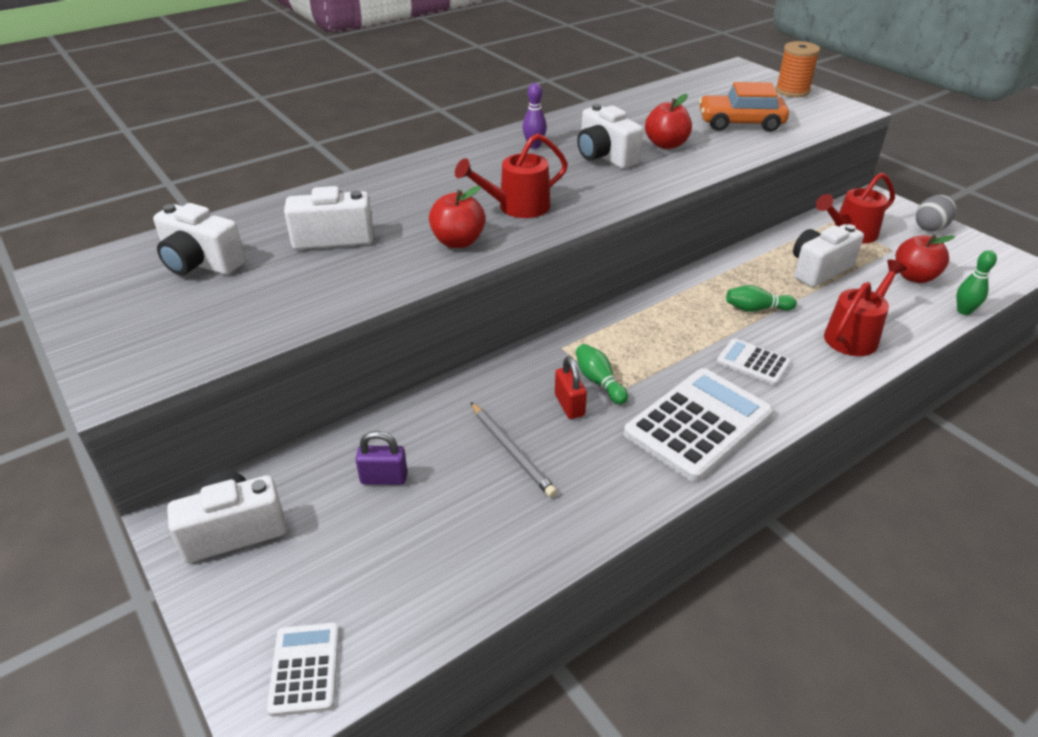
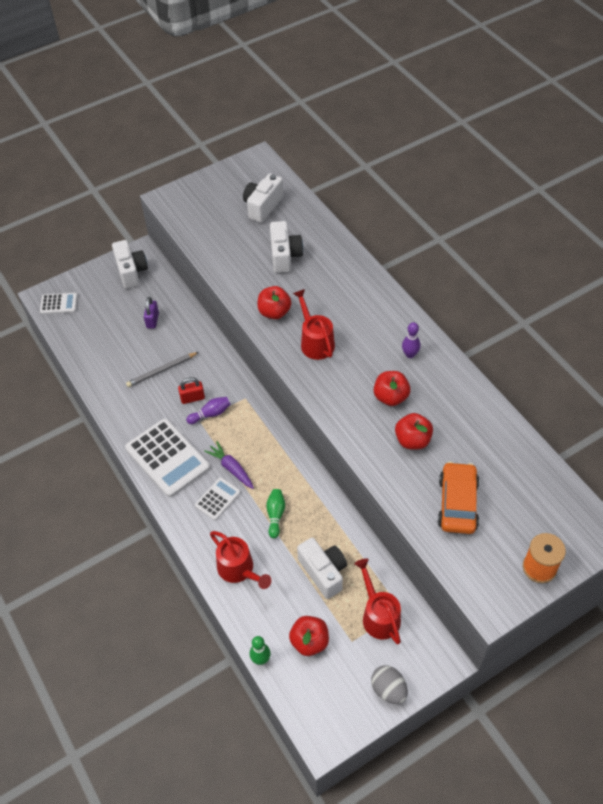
camera: 95 degrees right, 15 degrees up
green bowling pin [576,344,628,405] -> purple bowling pin [186,397,230,424]
white camera [577,104,643,169] -> red apple [374,371,410,406]
none -> purple carrot [204,441,254,489]

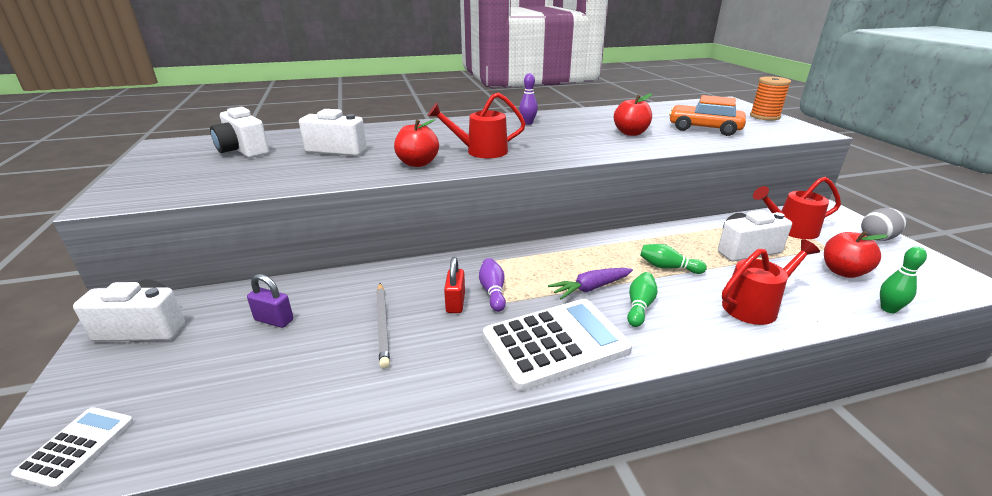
camera: 75 degrees left, 25 degrees down
white calculator [195,477,241,521] -> green bowling pin [627,272,657,327]
red apple [374,371,410,406] -> none

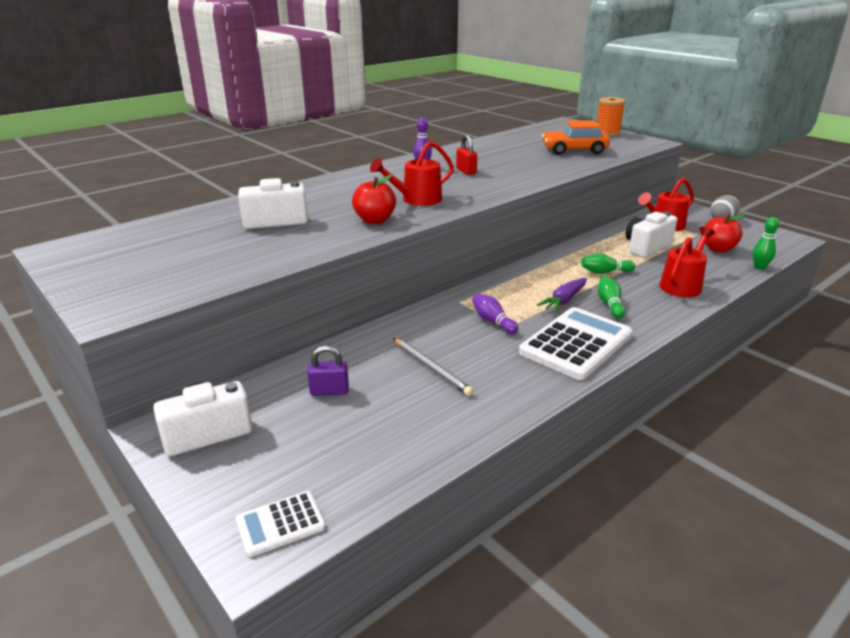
camera: 25 degrees left, 0 degrees up
white calculator [11,407,134,490] -> white calculator turned 105 degrees counterclockwise [236,491,326,557]
white camera [210,107,269,158] -> none
red padlock [444,257,465,313] -> red padlock moved to [456,134,477,175]
red apple [614,93,652,136] -> none

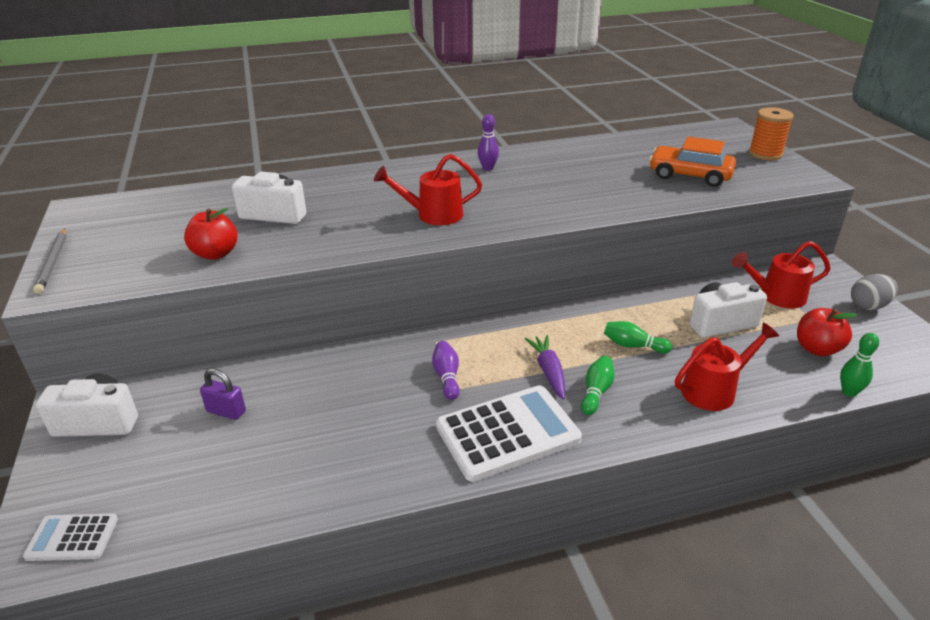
camera: 25 degrees right, 5 degrees up
red apple [352,174,396,224] -> red apple moved to [184,208,238,260]
grey pencil [393,338,473,396] -> grey pencil moved to [33,229,67,294]
red padlock [456,134,477,175] -> none
purple carrot [537,278,587,312] -> purple carrot turned 105 degrees clockwise [525,335,565,400]

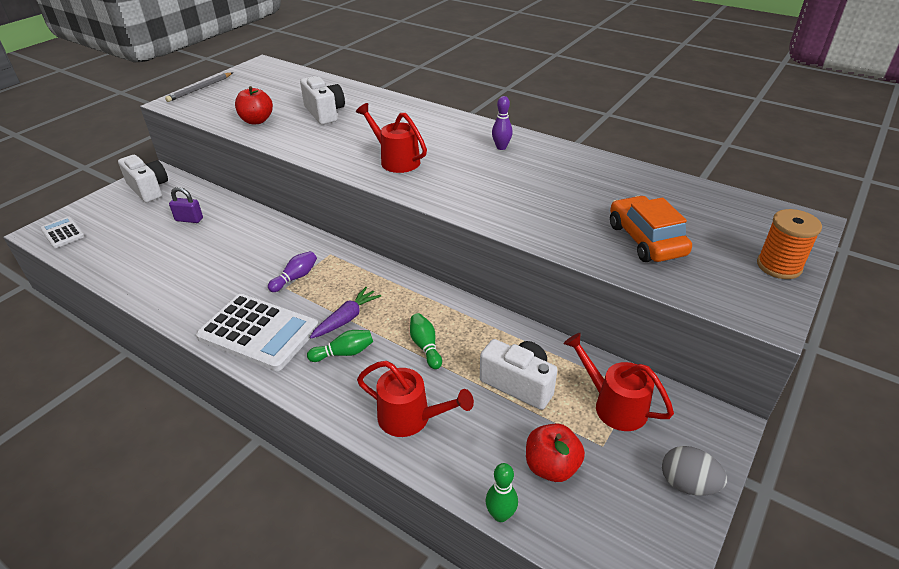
camera: 50 degrees right, 5 degrees up
purple padlock [200,369,246,420] -> purple padlock turned 60 degrees counterclockwise [169,187,203,223]

